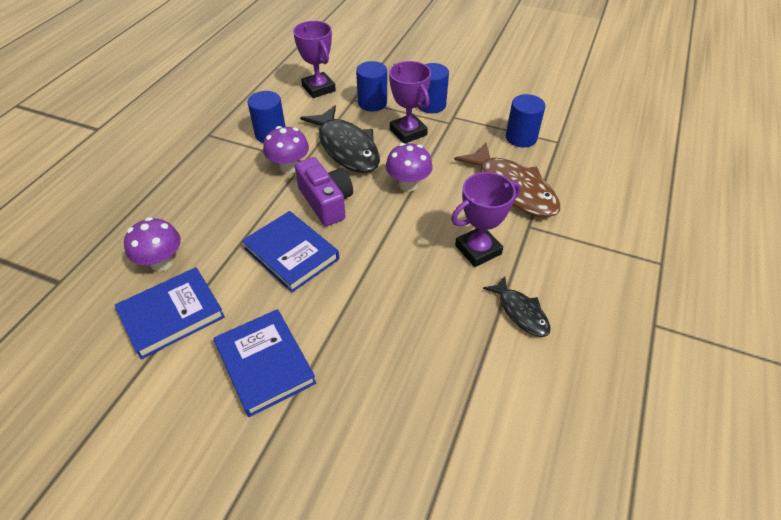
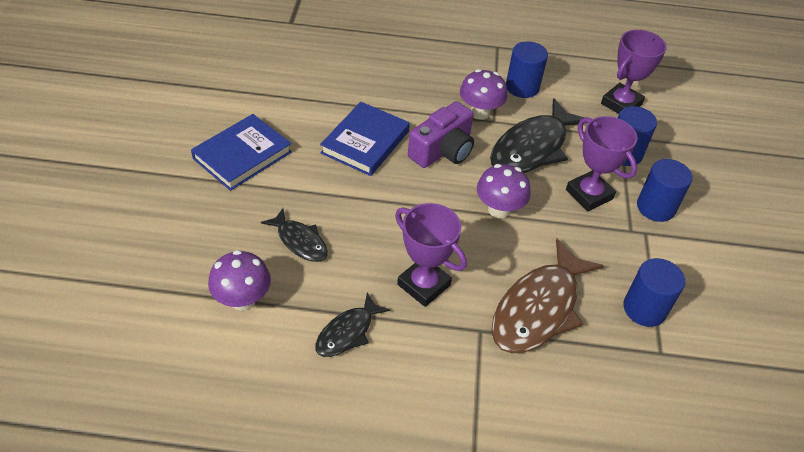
camera: 70 degrees right, 0 degrees up
blue book [115,267,225,359] -> none
purple mushroom [124,217,181,271] -> purple mushroom moved to [208,250,271,311]
purple trophy [389,61,431,144] -> purple trophy turned 75 degrees counterclockwise [566,116,637,211]
none -> black fish [261,208,328,262]

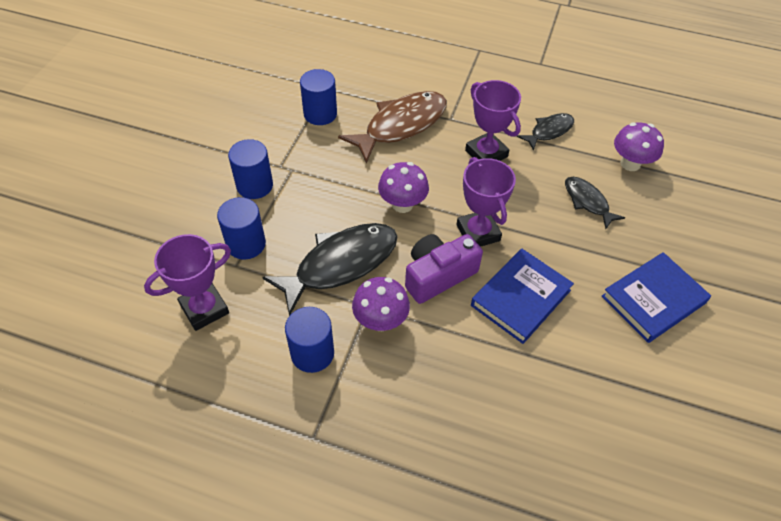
camera: 165 degrees left, 5 degrees up
purple trophy [566,116,637,211] -> purple trophy moved to [456,157,516,247]

